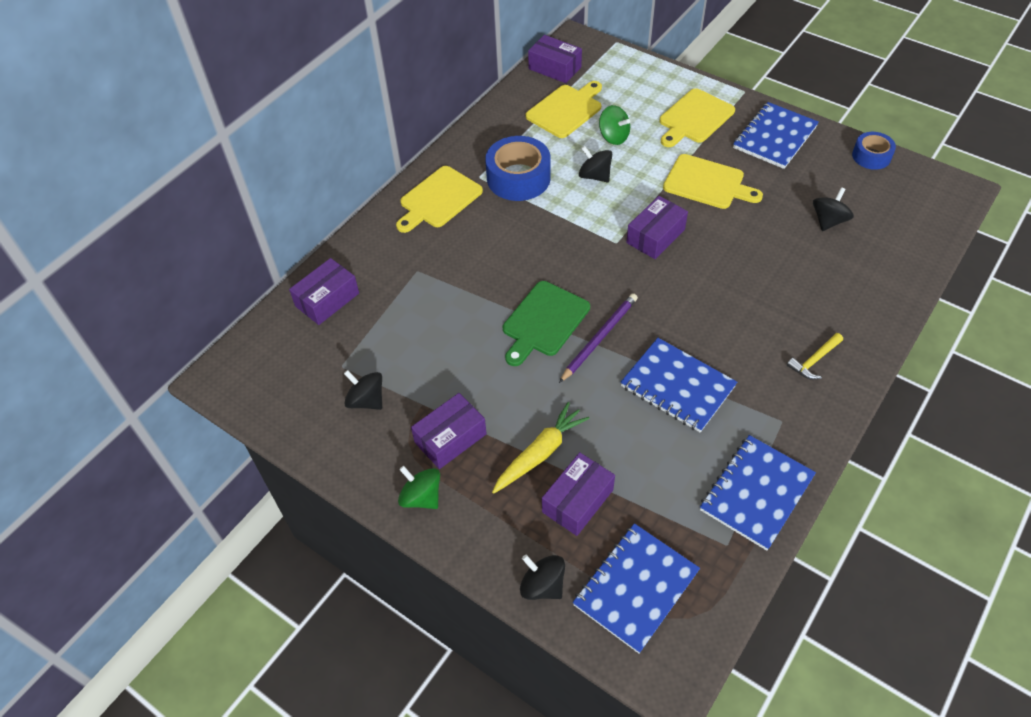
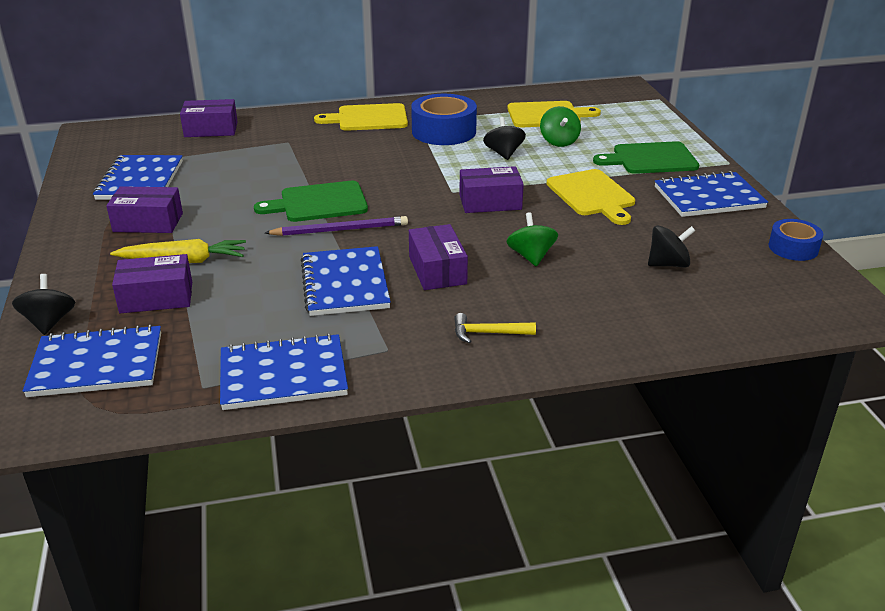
camera: 40 degrees right, 20 degrees down
black spinning top [344,370,382,410] -> blue notebook [93,155,183,200]
green spinning top [398,466,440,509] -> green spinning top moved to [506,212,558,267]
purple box [528,35,582,83] -> purple box moved to [409,224,468,290]
yellow cutting board [659,88,735,147] -> green cutting board [593,141,699,174]

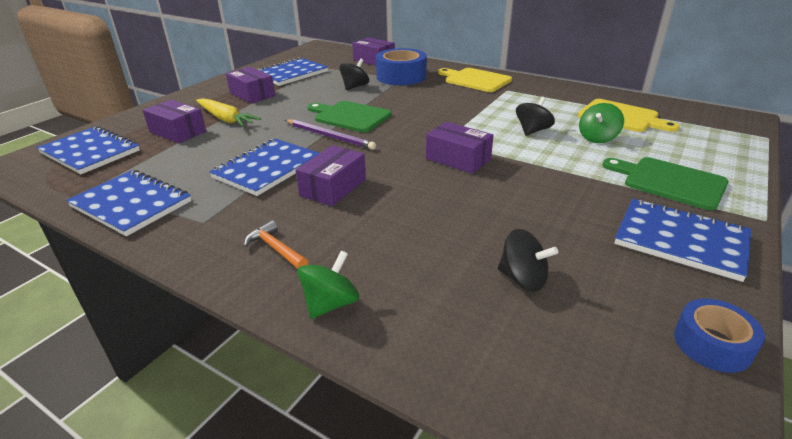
camera: 45 degrees right, 0 degrees up
black spinning top [12,274,75,335] -> black spinning top moved to [339,59,369,90]
blue tape [411,94,477,145] -> blue tape moved to [376,48,427,85]
yellow hammer [454,313,536,344] -> orange hammer [244,221,308,269]
green spinning top [506,212,558,267] -> green spinning top moved to [297,250,359,319]
yellow cutting board [547,169,635,225] -> none

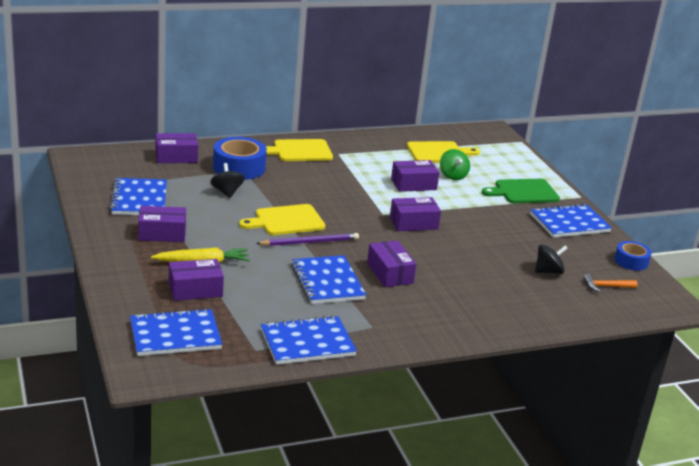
camera: 55 degrees left, 5 degrees down
orange hammer [244,221,308,269] -> orange hammer moved to [583,274,638,292]
green spinning top [297,250,359,319] -> none
green cutting board [308,101,392,132] -> yellow cutting board [239,204,325,235]
black spinning top [516,97,555,136] -> purple box [391,160,440,192]

